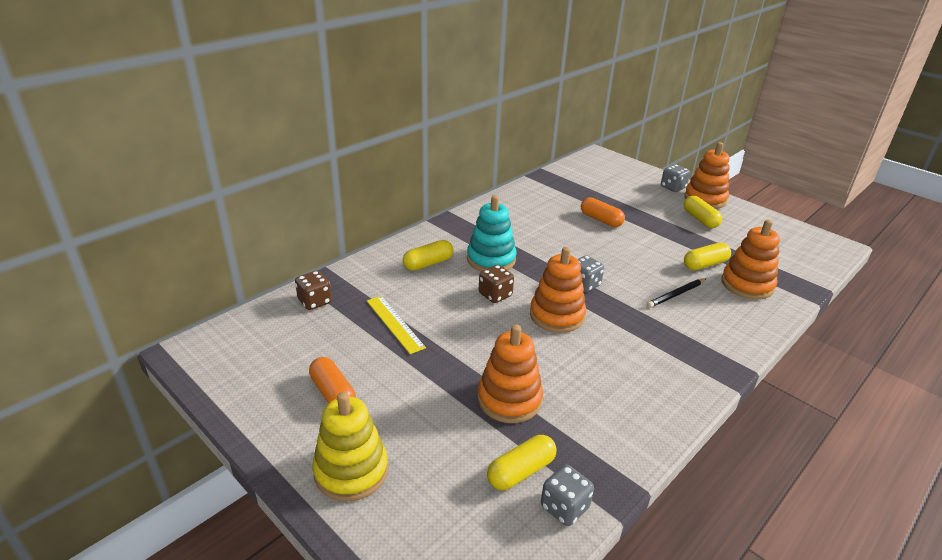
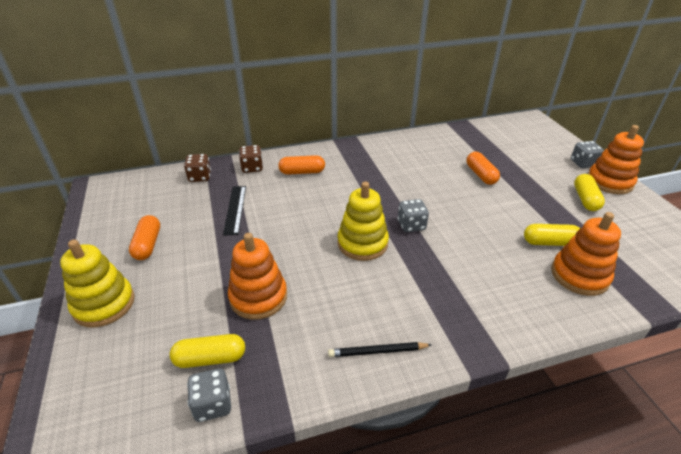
camera: 30 degrees right, 5 degrees up
yellow ruler [367,296,426,354] -> black ruler [223,186,246,236]
yellow capsule [403,240,454,271] -> orange capsule [278,155,325,175]
turquoise stacking toy [467,195,516,271] -> none
brown dice [479,265,514,303] -> brown dice moved to [239,145,263,173]
orange stacking toy [530,247,586,333] -> yellow stacking toy [338,182,389,261]
black pencil [647,278,706,308] -> black pencil moved to [328,342,431,357]

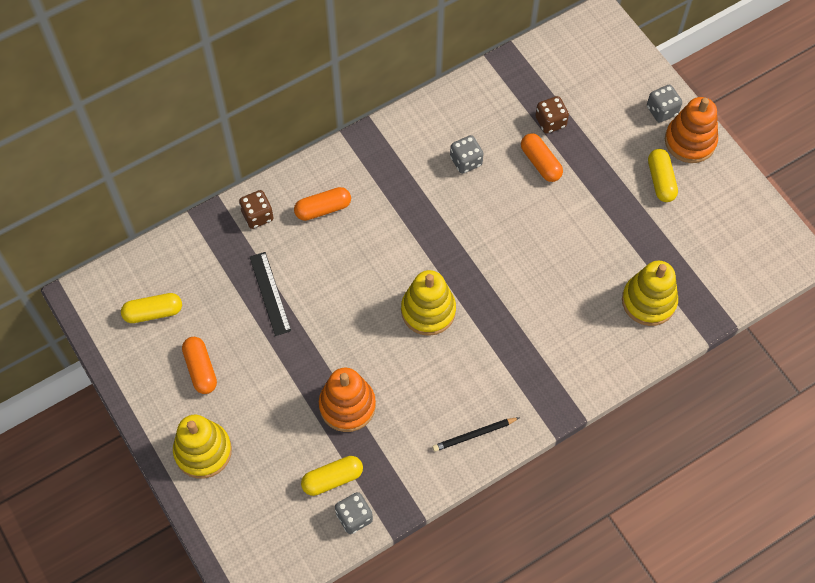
camera: 15 degrees left, 25 degrees up
brown dice [184,154,211,182] -> brown dice moved to [535,96,569,134]
grey dice [398,199,429,232] -> grey dice moved to [450,135,483,174]
yellow capsule [524,224,580,246] -> yellow capsule moved to [121,293,182,323]
orange stacking toy [551,212,621,296] -> yellow stacking toy [622,261,678,326]

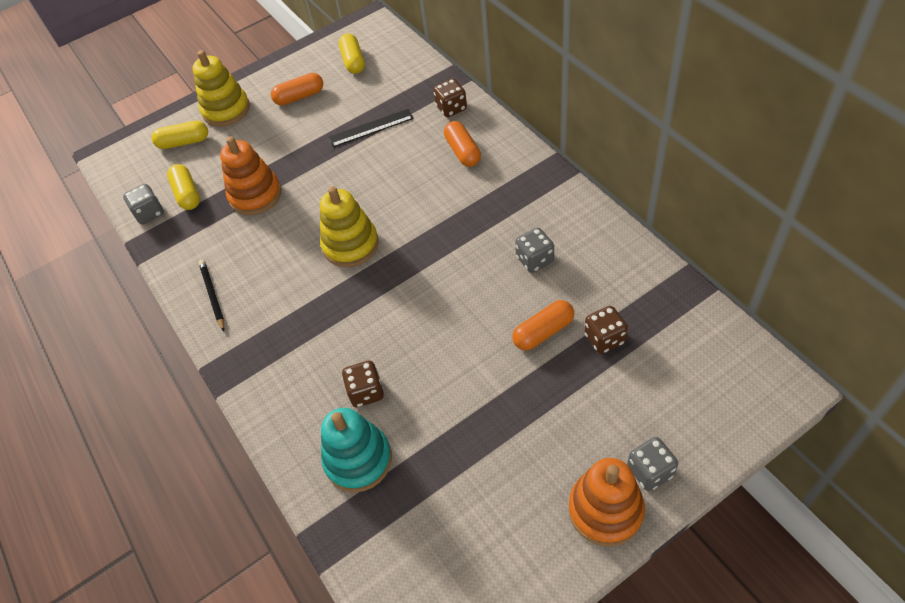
camera: 95 degrees right, 10 degrees down
yellow stacking toy [622,261,678,326] -> turquoise stacking toy [321,408,392,492]
yellow capsule [648,149,678,202] -> yellow capsule moved to [152,121,208,149]
none -> brown dice [342,361,384,407]

